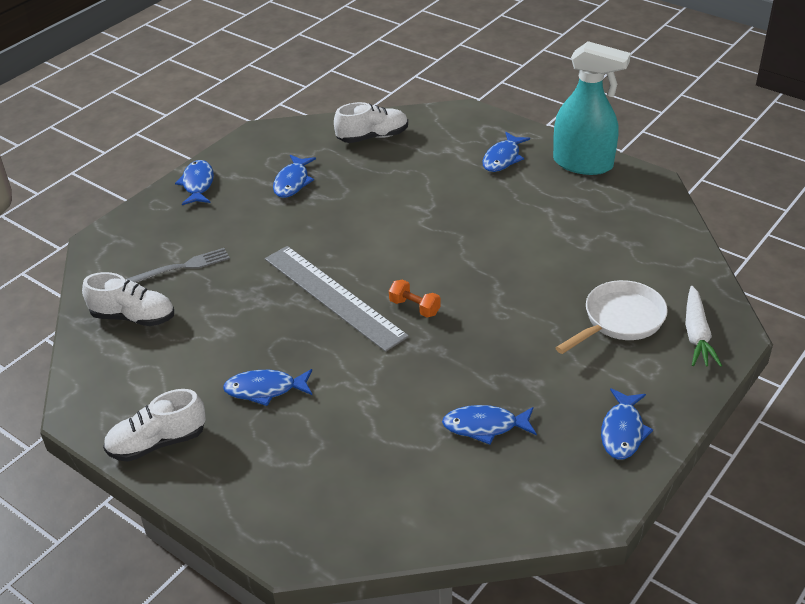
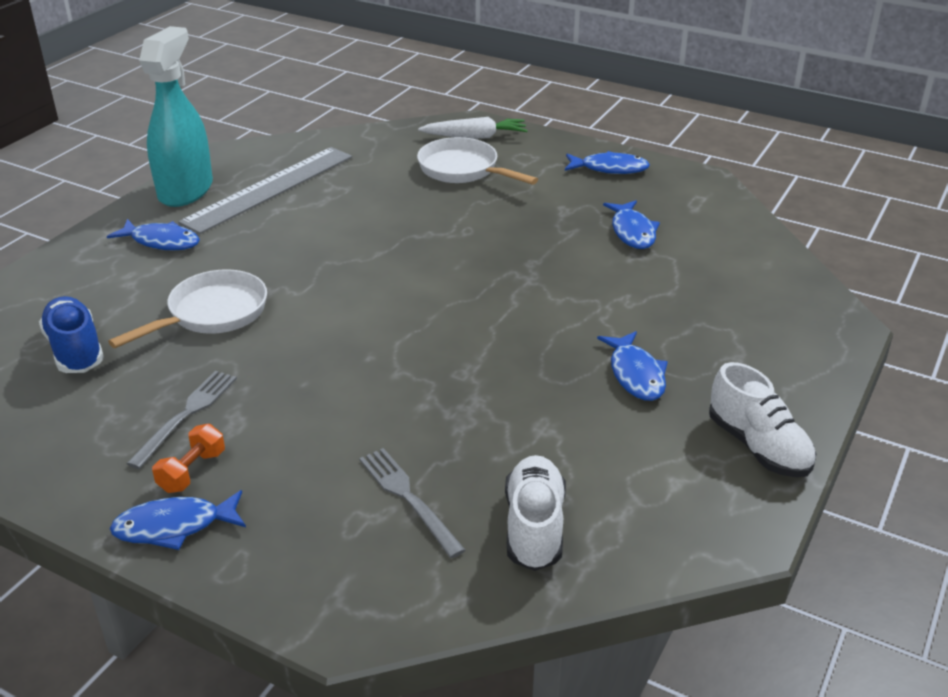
camera: 100 degrees left, 5 degrees down
grey ruler [265,246,409,352] -> grey ruler moved to [178,147,352,234]
blue fish [273,155,316,198] -> grey fork [126,371,237,469]
white shoe [334,102,408,143] -> blue shoe [39,296,104,373]
orange dumbbell [389,279,441,318] -> orange dumbbell moved to [152,424,225,493]
none -> white pan [108,269,267,348]

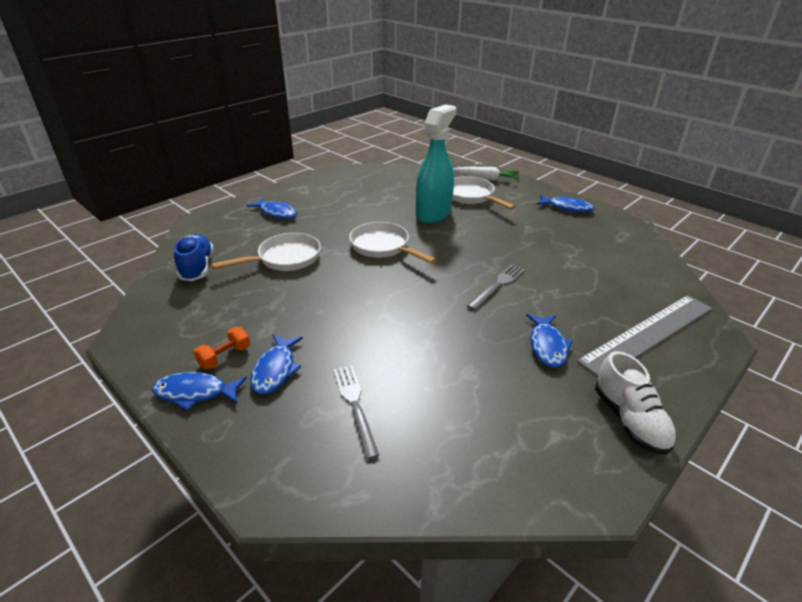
camera: 15 degrees right, 0 degrees up
grey fork [126,371,237,469] -> grey fork moved to [467,264,525,310]
turquoise spray bottle [139,26,213,207] -> turquoise spray bottle moved to [416,104,456,223]
grey ruler [178,147,352,234] -> grey ruler moved to [577,295,712,376]
white shoe [505,455,566,571] -> none
blue fish [603,201,660,249] -> blue fish moved to [250,334,303,395]
none -> white pan [349,222,437,264]

